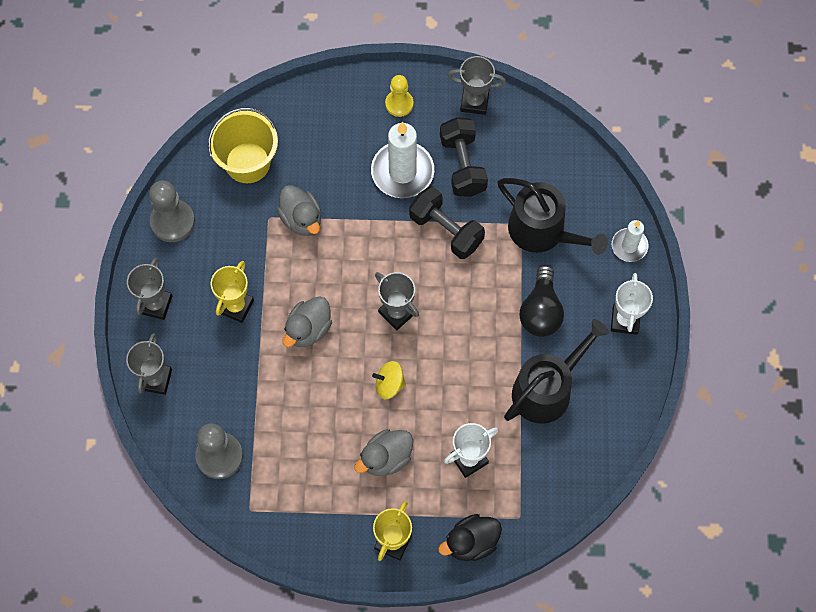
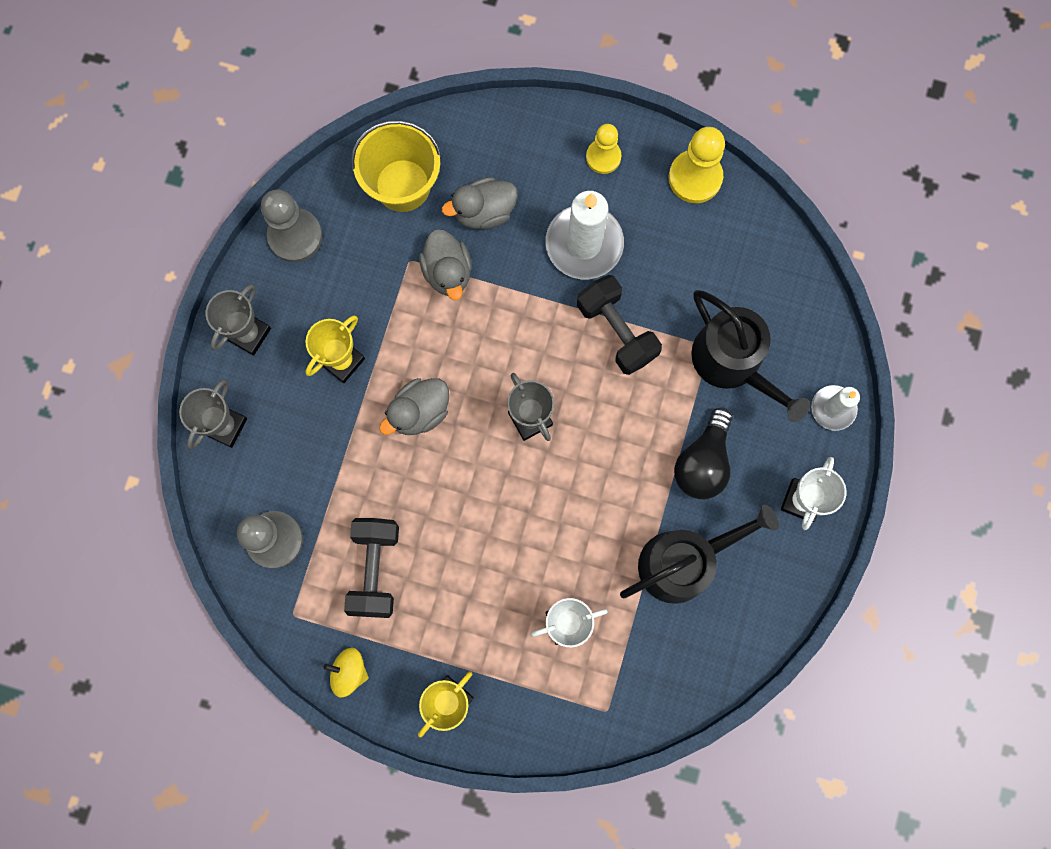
camera: 15 degrees right, 10 degrees up
grey duck [354,429,413,476] -> grey duck moved to [442,177,518,229]
yellow spinning top [372,361,406,399] -> yellow spinning top moved to [324,648,369,698]
black duck [438,514,502,561] -> none
black dumbbell [440,117,488,197] -> black dumbbell moved to [344,518,399,618]
grey trophy [448,56,506,115] -> yellow pawn [669,127,725,203]

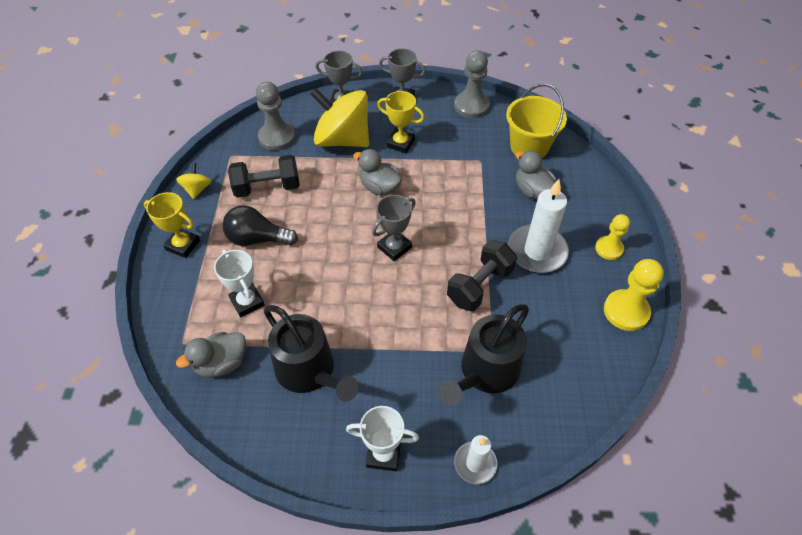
camera: 75 degrees right, 25 degrees down
grey duck [419,229,472,300] -> grey duck moved to [176,332,246,378]
black light bulb [674,407,733,500] -> black light bulb moved to [222,205,298,246]
none -> yellow spinning top [310,88,369,147]

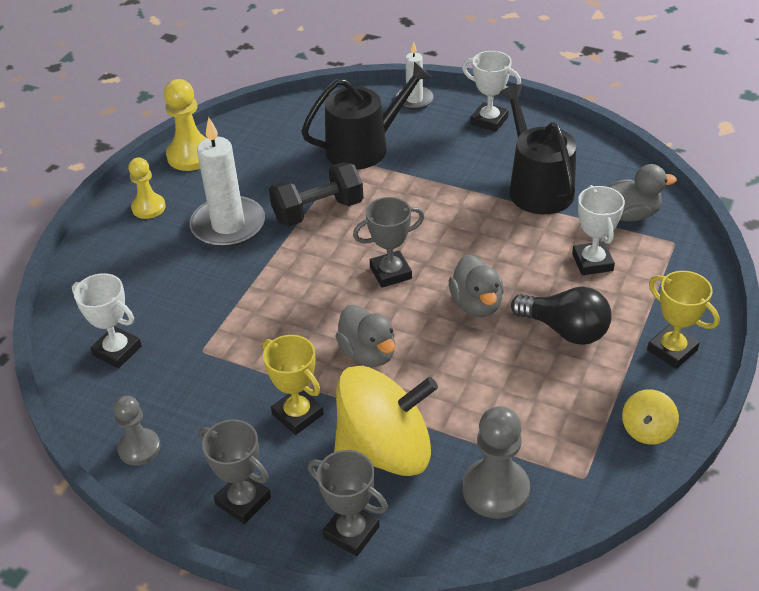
camera: 155 degrees left, 10 degrees down
black dumbbell [228,155,300,198] -> none
yellow spinning top [310,88,369,147] -> yellow spinning top turned 60 degrees counterclockwise [334,366,438,476]
grey pawn [454,50,490,118] -> grey pawn [113,396,161,466], size x0.66
yellow bucket [506,84,567,158] -> white trophy [72,273,142,368]
grey duck [515,151,557,199] -> grey duck moved to [449,254,504,317]

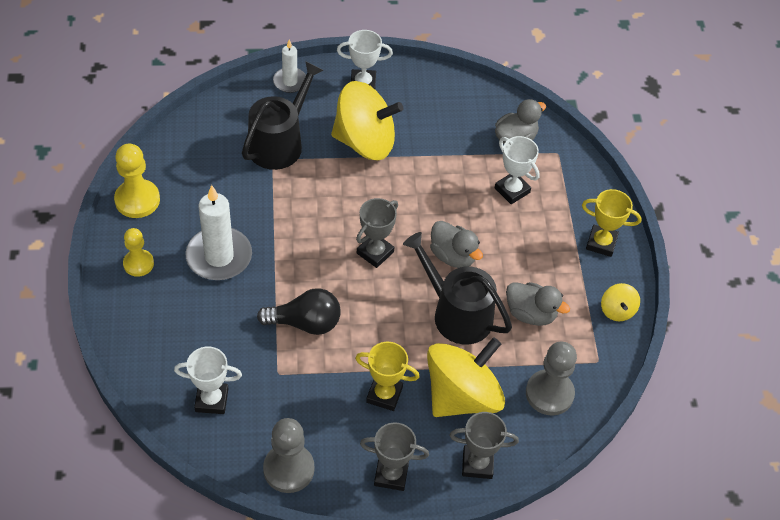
camera: 35 degrees left, 10 degrees up
grey pawn [113,396,161,466] -> grey pawn [263,418,314,493], size x1.52
black dumbbell [269,162,363,226] -> none
grey duck [335,305,395,367] -> grey duck moved to [506,282,570,326]
black watering can [500,84,576,214] -> black watering can moved to [403,232,512,345]
black light bulb [511,287,612,345] -> black light bulb moved to [257,288,341,335]
none -> yellow spinning top [331,81,403,160]

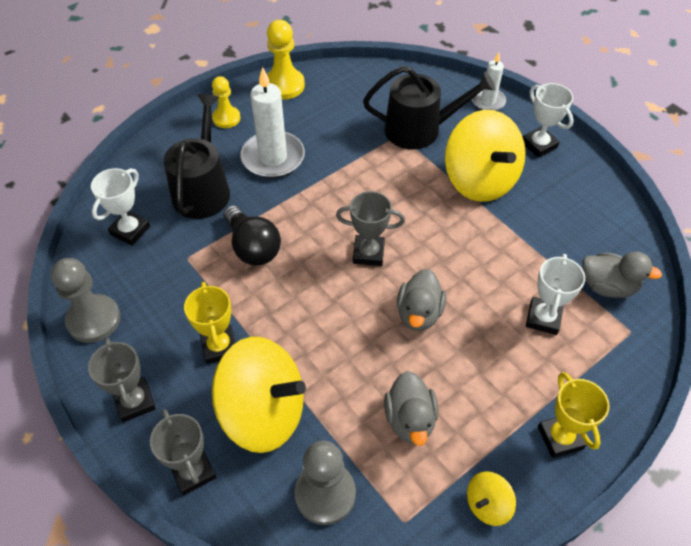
camera: 60 degrees right, 0 degrees up
white trophy [174,347,242,414] -> white trophy turned 60 degrees clockwise [91,168,150,246]
black watering can [403,232,512,345] -> black watering can moved to [164,94,230,219]

